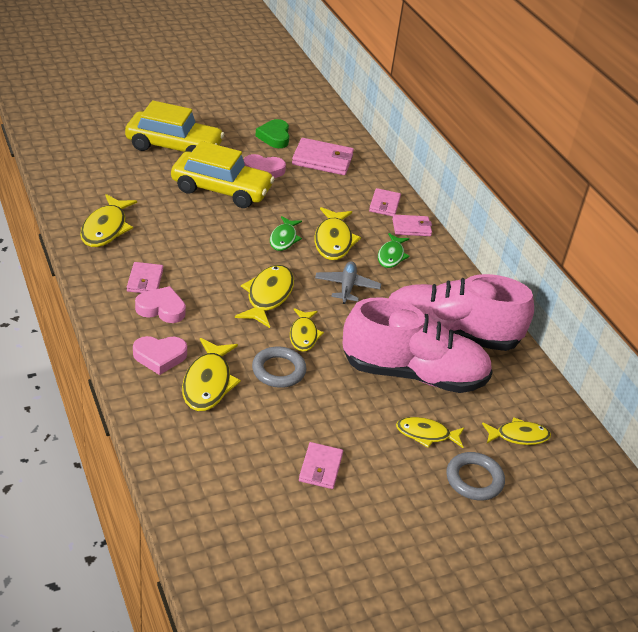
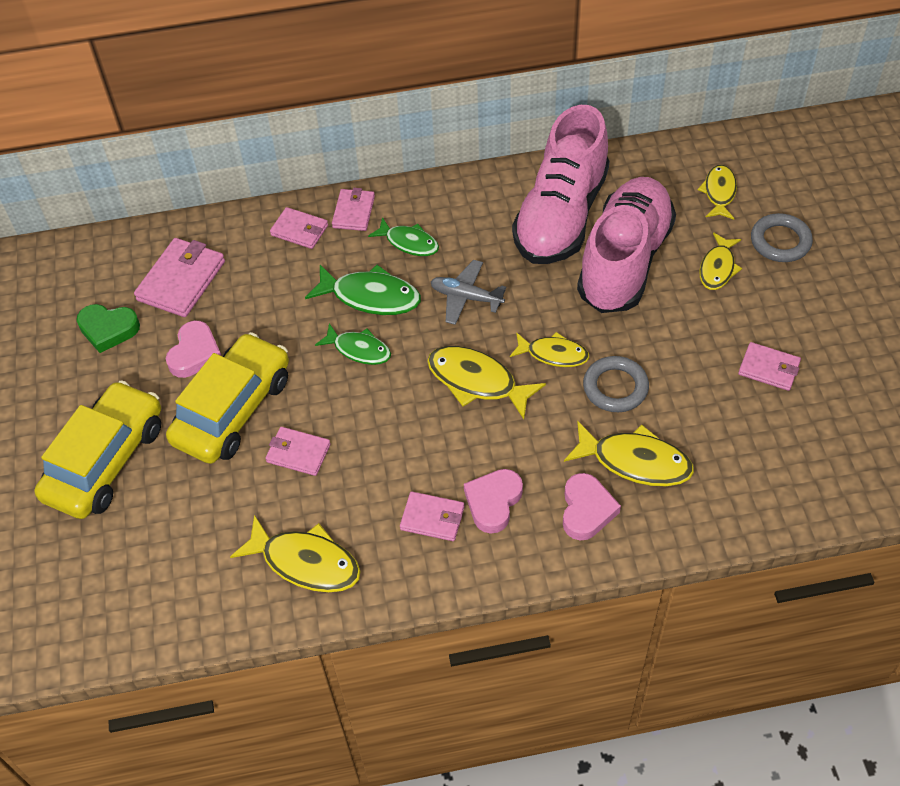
camera: 70 degrees left, 15 degrees up
yellow fish [314,207,361,260] -> green fish [305,265,421,315]
none -> pink wallet [265,427,331,476]

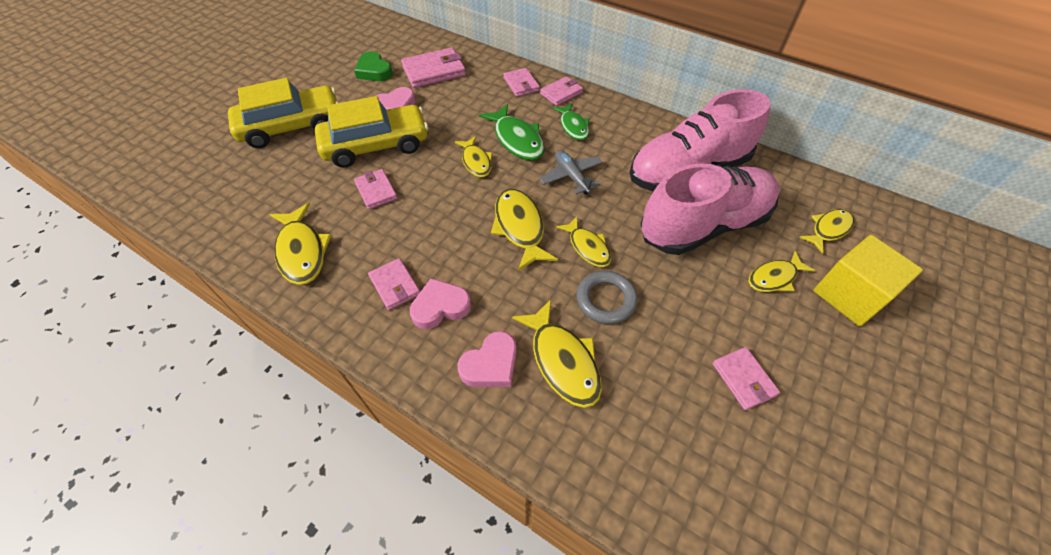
camera: 40 degrees right, 0 degrees up
green fish [315,323,391,365] -> yellow fish [455,136,493,177]
grey ring [751,213,813,262] -> yellow cube [813,235,923,326]

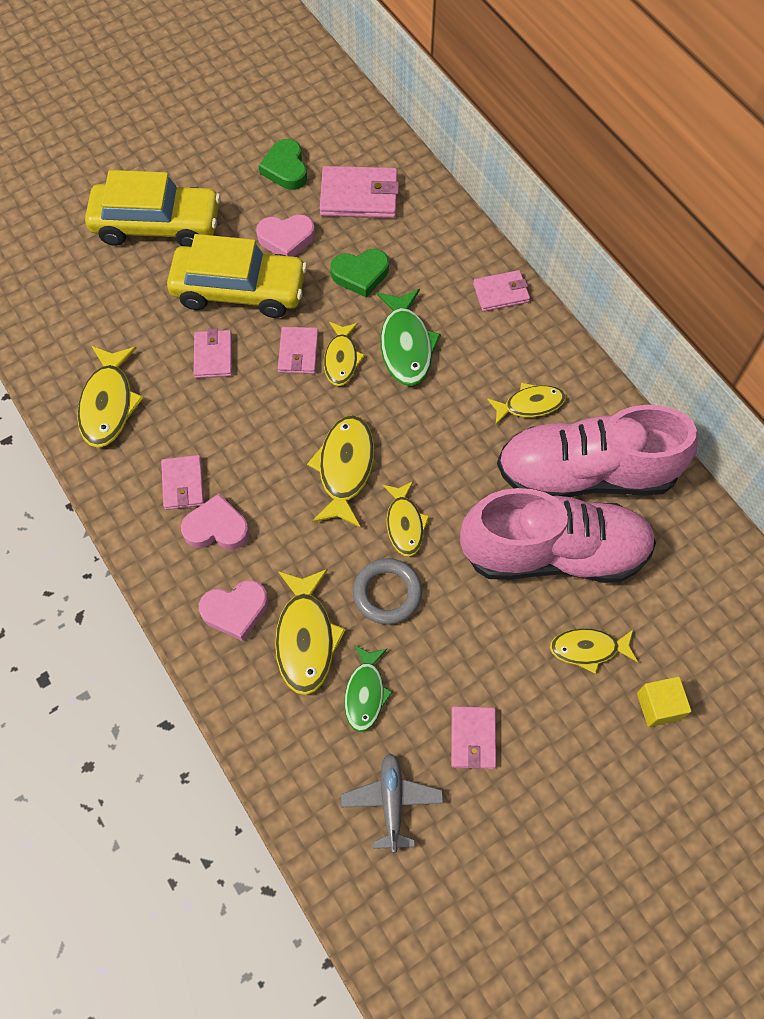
camera: 25 degrees right, 10 degrees up
pink wallet [503,68,540,97] -> pink wallet moved to [278,327,319,374]
grey plane [540,150,603,195] -> grey plane moved to [341,753,443,853]
green fish [553,103,589,140] -> green fish moved to [344,645,393,732]
yellow fish [799,209,854,254] -> yellow fish moved to [487,383,566,424]
yellow cube [813,235,923,326] -> yellow cube [637,676,691,727], size x0.57
none -> green heart [331,249,389,297]

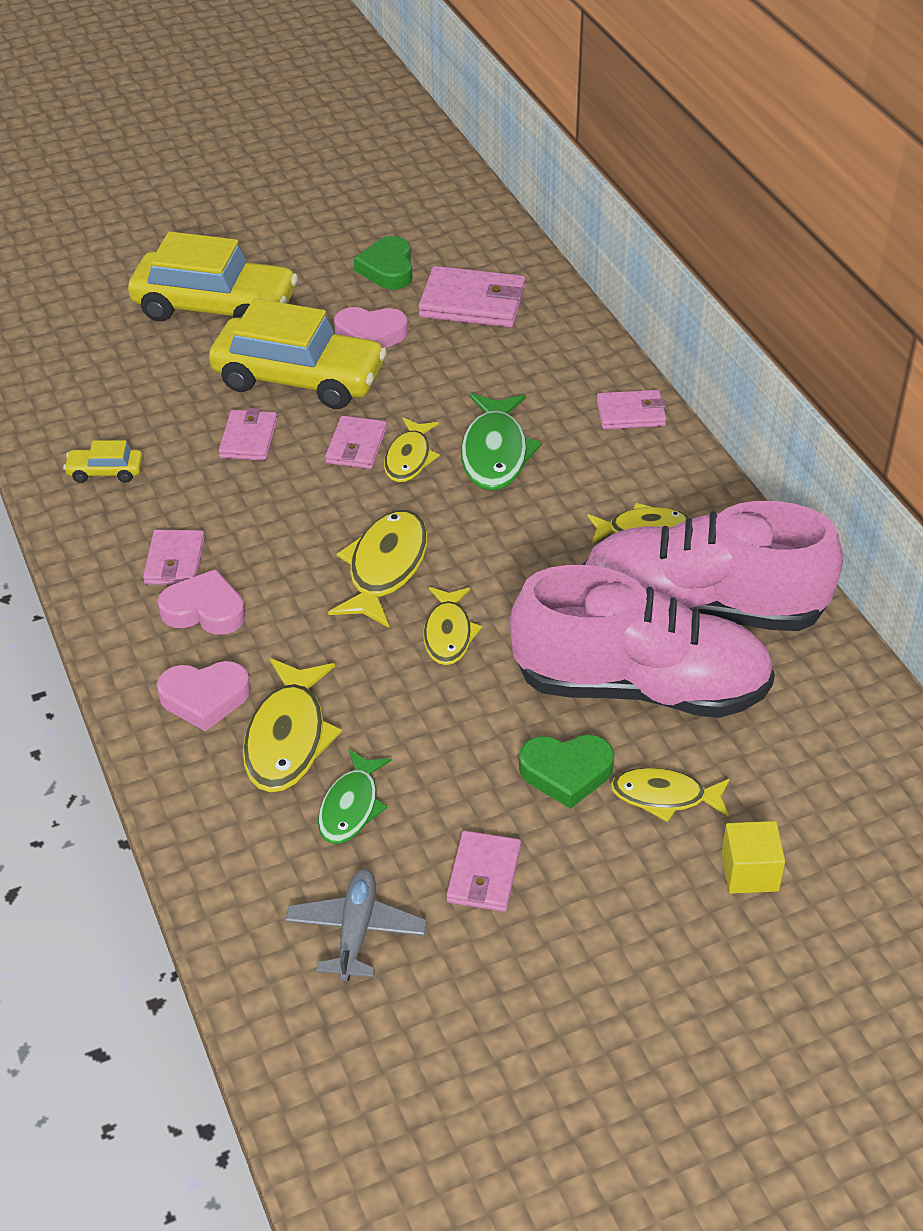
camera: 10 degrees right, 20 degrees down
yellow fish [77,346,144,448] -> yellow car [63,440,143,483]
green heart [331,249,389,297] -> green heart moved to [519,735,614,809]
grey ring [353,558,422,625] -> none

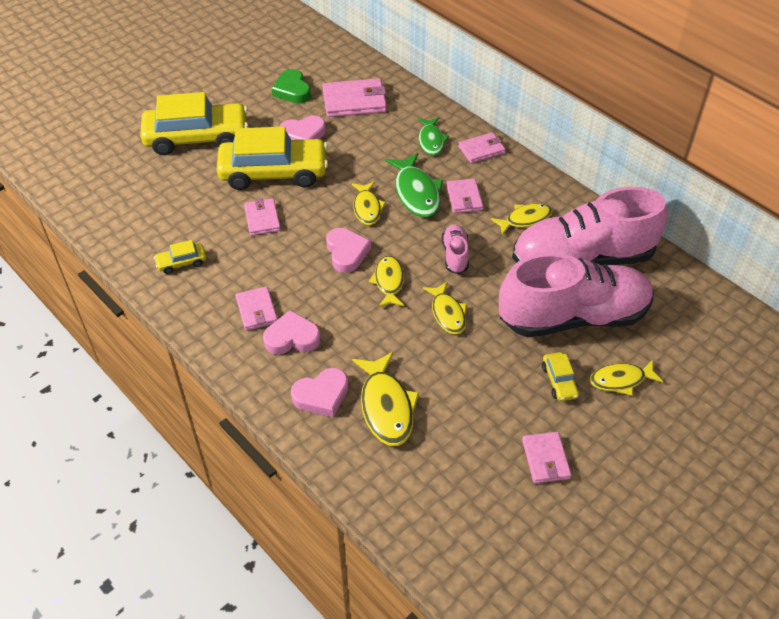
camera: 20 degrees left, 5 degrees up
grey plane [285,869,427,982] -> none
green fish [318,749,392,844] -> green fish moved to [418,117,449,156]
pink wallet [325,416,387,469] -> pink wallet moved to [446,179,483,213]
yellow fish [328,510,428,628] -> yellow fish [369,256,404,307], size x0.66
green heart [519,735,614,809] -> yellow car [542,352,579,401]
yellow cube [721,821,785,894] -> none
none -> pink heart [326,228,371,273]
none -> pink shoe [442,224,469,274]

